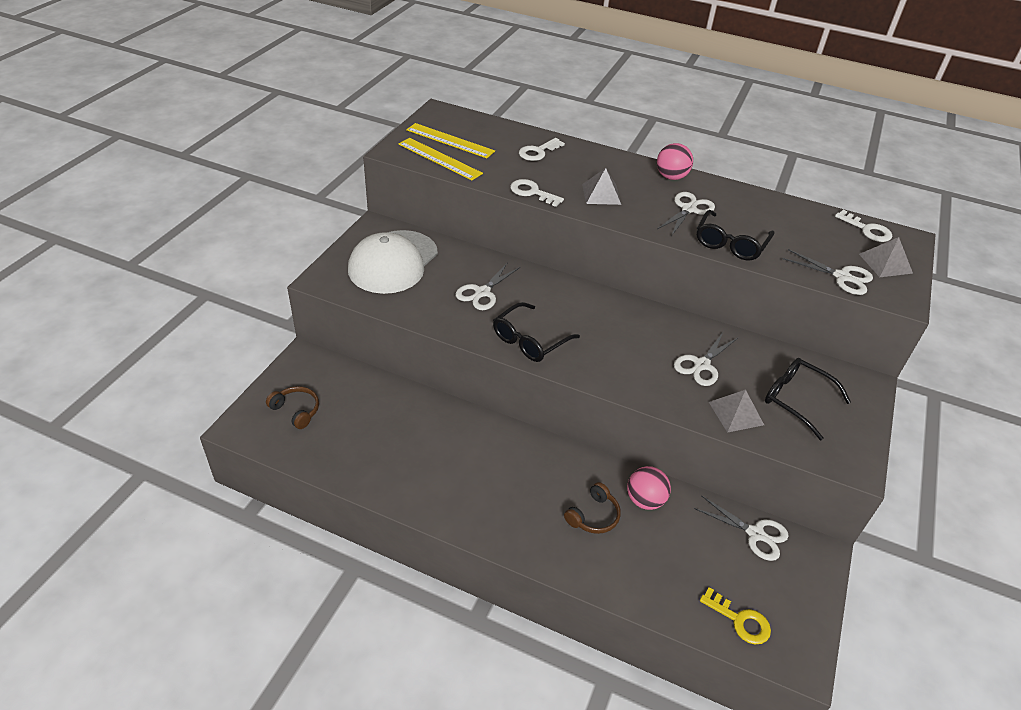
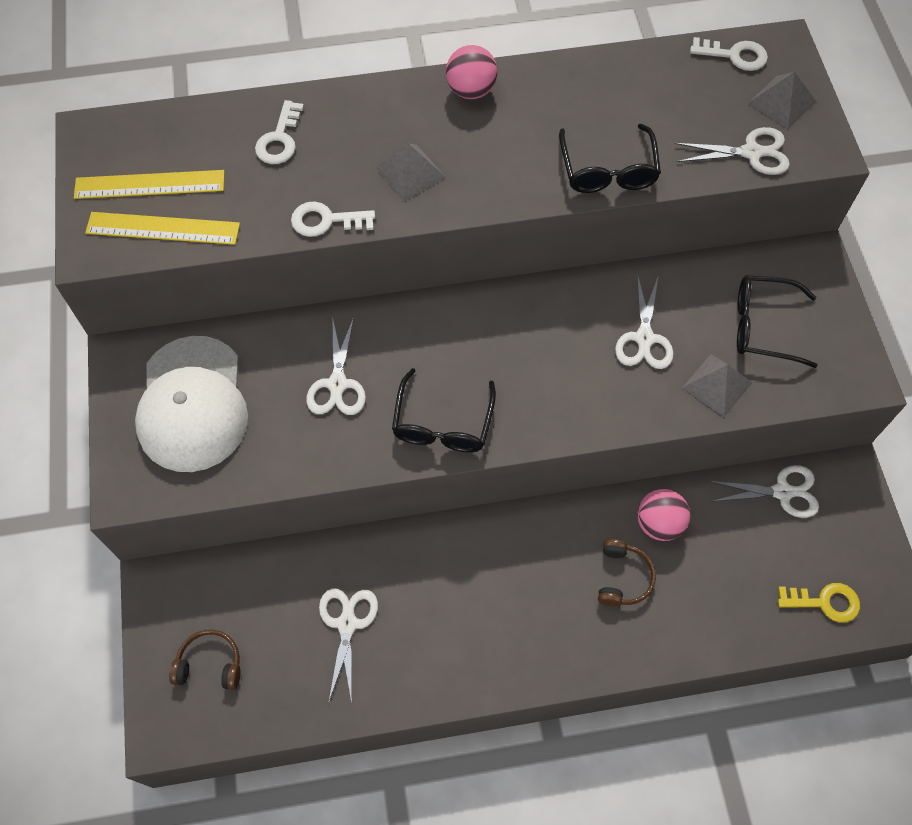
camera: 30 degrees left, 20 degrees up
white scissors [657,192,715,236] -> white scissors moved to [319,588,378,703]

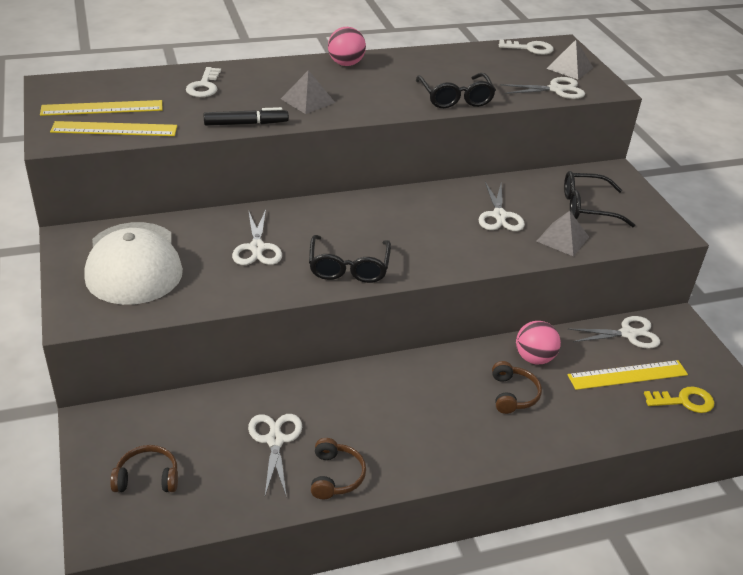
camera: 10 degrees left, 25 degrees down
white key [291,202,375,237] -> black marker [203,107,289,126]
none -> brown headphones [311,438,366,499]
none -> yellow ruler [568,360,688,390]

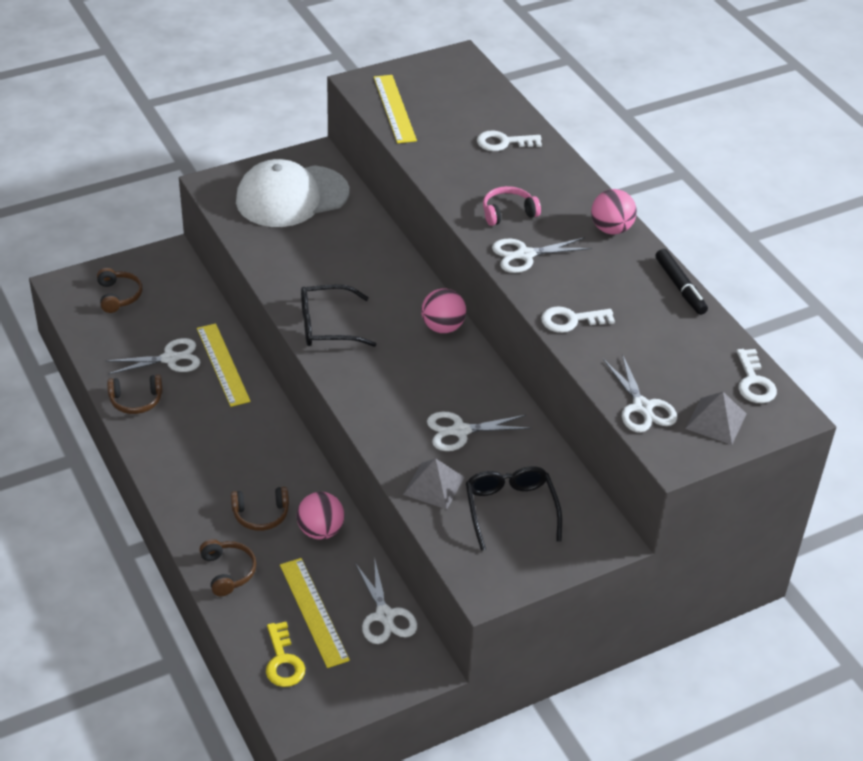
camera: 80 degrees right, 5 degrees up
yellow ruler [40,100,163,116] -> yellow ruler moved to [197,323,251,407]
black marker [203,107,289,126] -> black marker moved to [655,249,708,315]
white scissors [232,210,282,265] -> white scissors moved to [492,237,592,273]
grey pyramid [281,70,335,114] -> pink headphones [483,186,541,226]
black glasses [416,73,496,108] -> white key [541,306,615,333]
none -> brown headphones [199,539,257,596]
none -> pink ball [421,288,466,333]

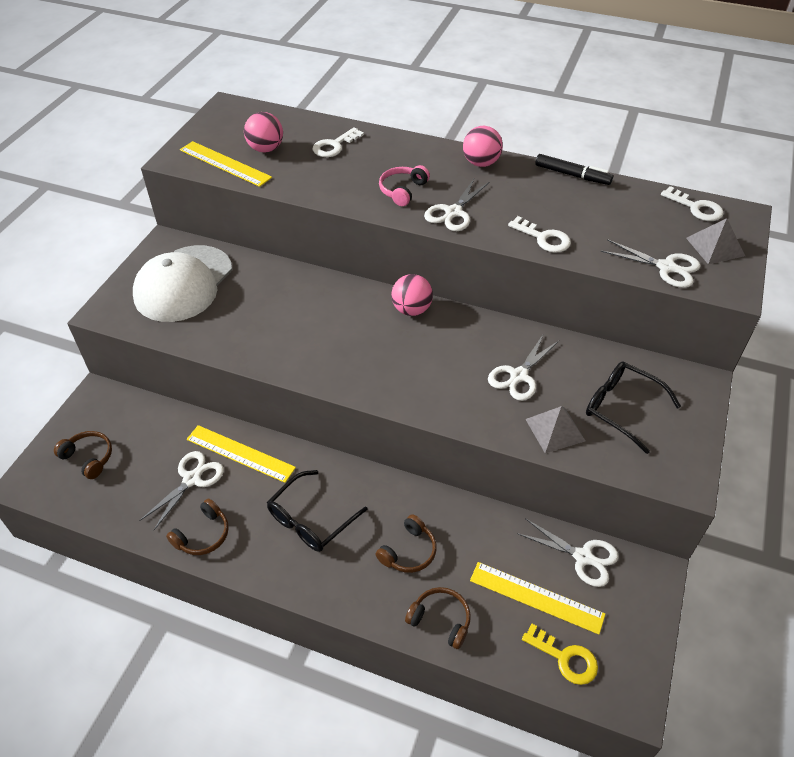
camera: 40 degrees left, 5 degrees up
pink ball [297,492,344,540] -> pink ball moved to [244,112,283,153]
black glasses [301,284,376,347] -> black glasses moved to [267,470,368,552]
white key [541,306,615,333] -> white key turned 90 degrees counterclockwise [508,216,571,253]

